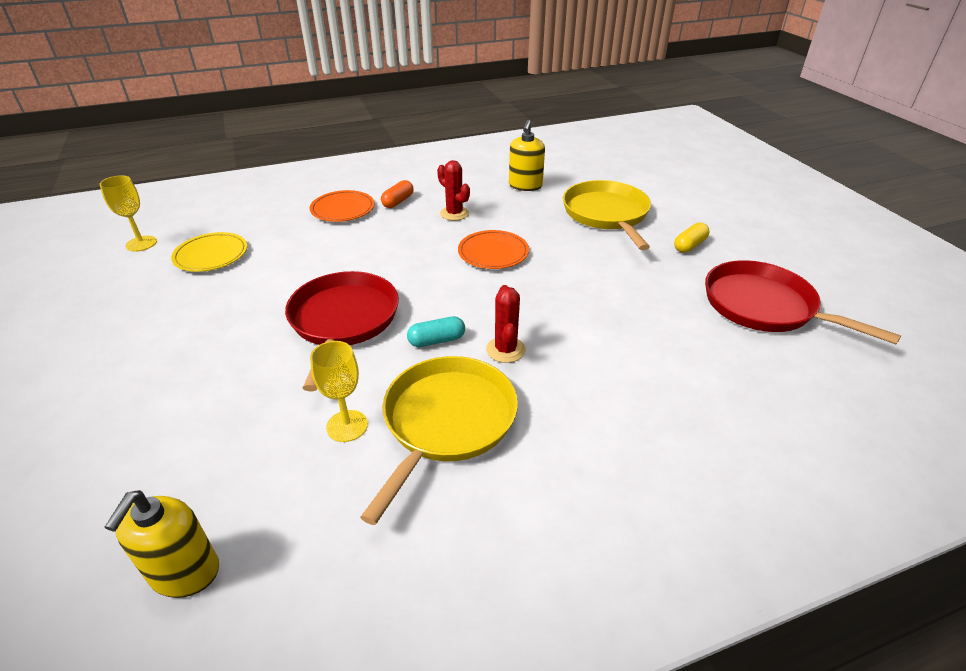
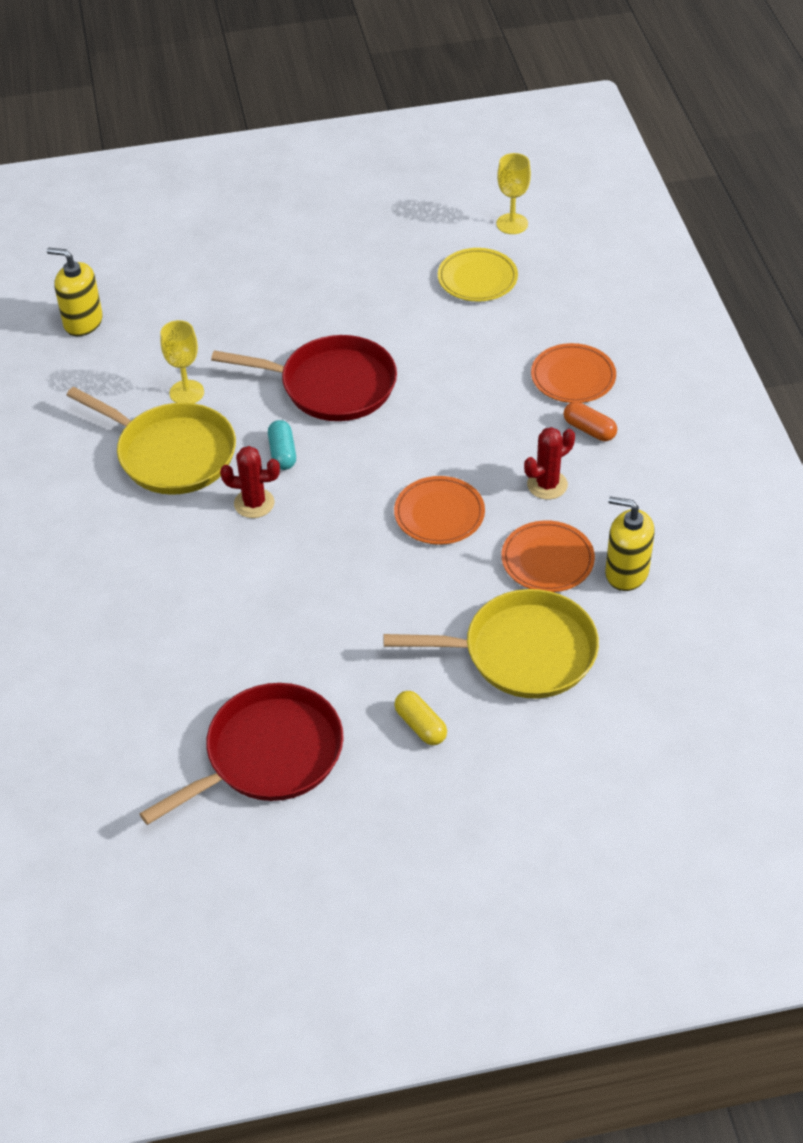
camera: 100 degrees right, 10 degrees up
none -> orange plate [501,520,595,592]

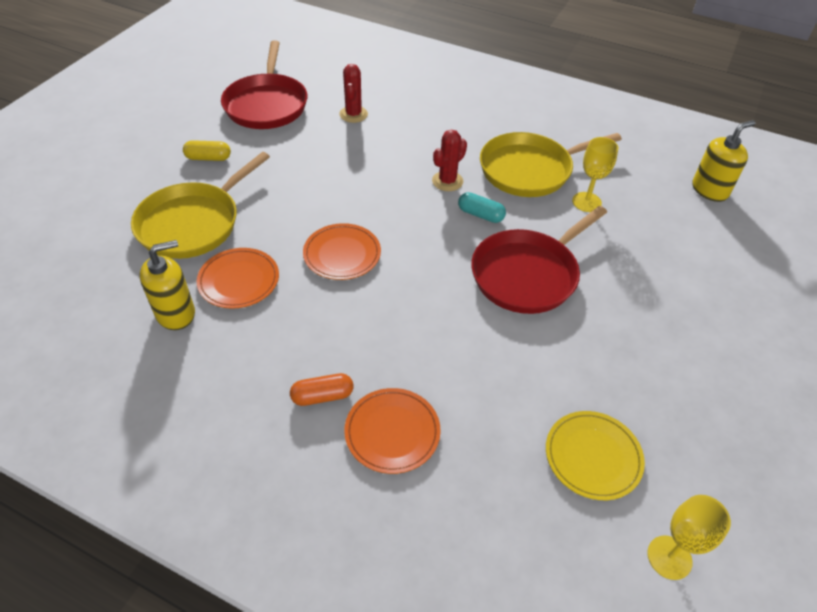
camera: 125 degrees right, 0 degrees up
red cactus [524,427,575,499] -> red cactus moved to [339,64,368,123]

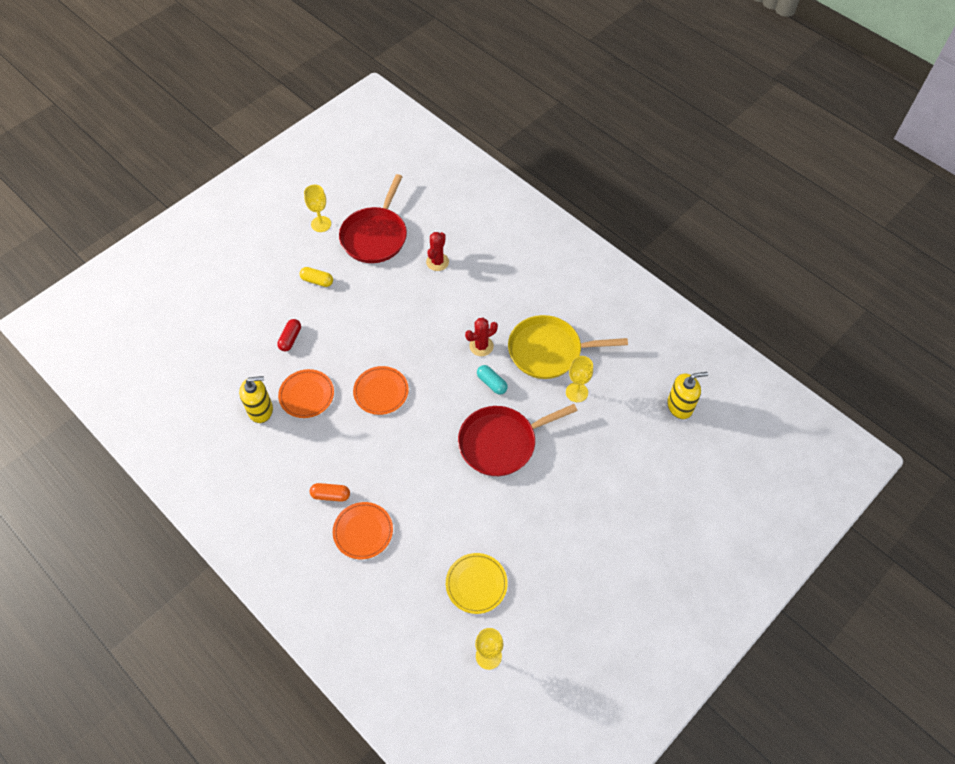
camera: 20 degrees right, 10 degrees up
yellow pan [131,152,270,259] -> red capsule [277,319,301,351]
none -> yellow goblet [304,185,331,232]

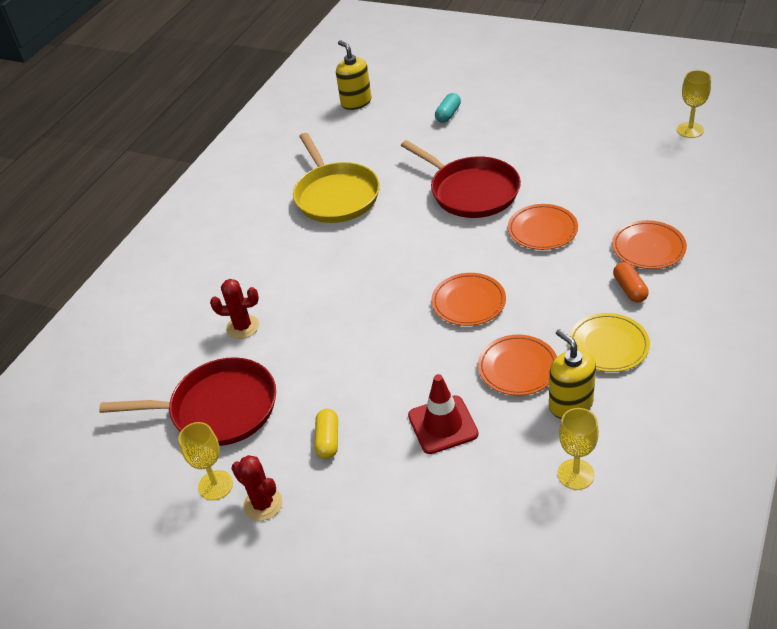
camera: 105 degrees left, 15 degrees down
red capsule [277,319,301,351] -> red traffic cone [408,374,479,454]
yellow plate [446,553,508,614] -> yellow plate moved to [569,313,650,372]
red cactus [465,318,498,356] -> red cactus moved to [231,455,282,521]
turquoise capsule [477,365,508,395] -> turquoise capsule moved to [435,93,461,123]
yellow goblet [566,356,593,402] -> yellow goblet moved to [558,408,599,490]
none -> orange plate [508,204,578,250]

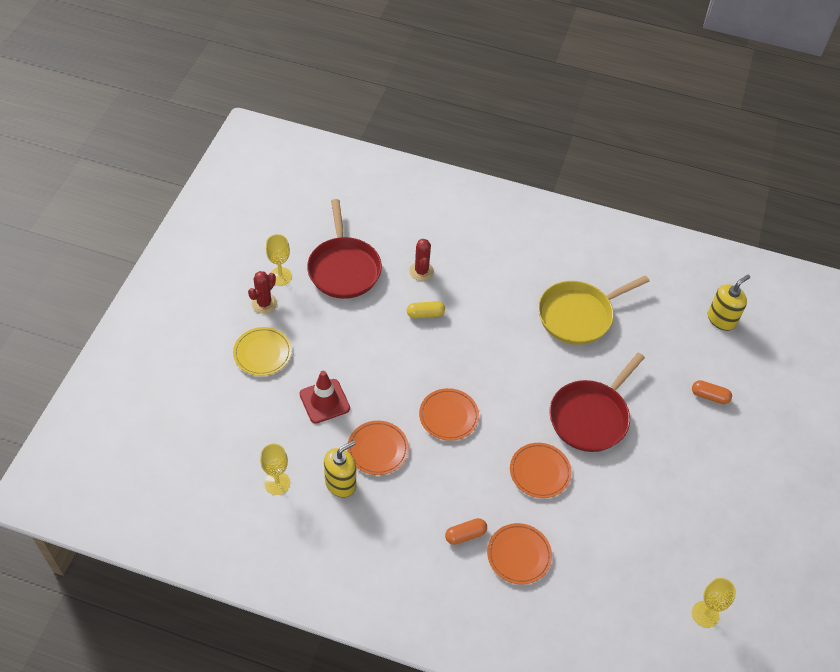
camera: 75 degrees right, 10 degrees up
yellow capsule [315,409,338,459] -> yellow capsule moved to [407,301,445,318]
turquoise capsule [435,93,461,123] -> orange capsule [692,380,732,404]
yellow plate [569,313,650,372] -> yellow plate moved to [233,327,292,376]

